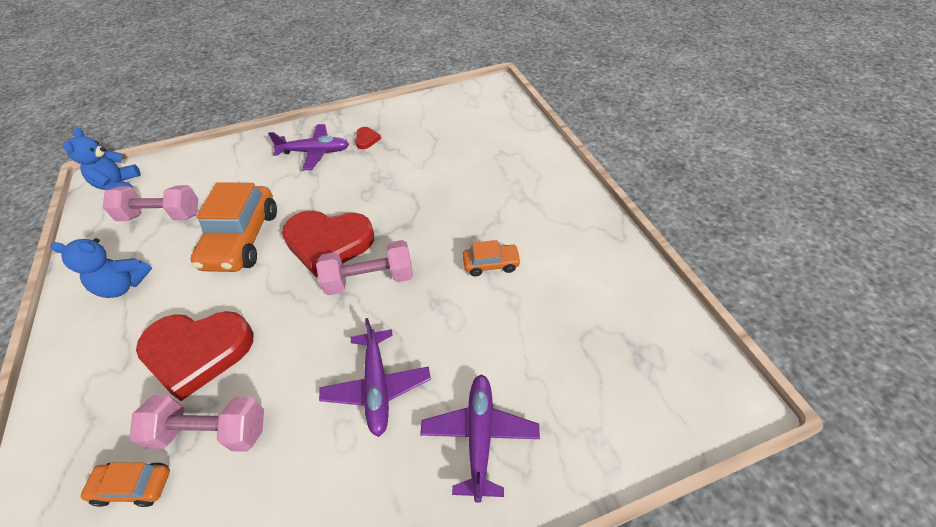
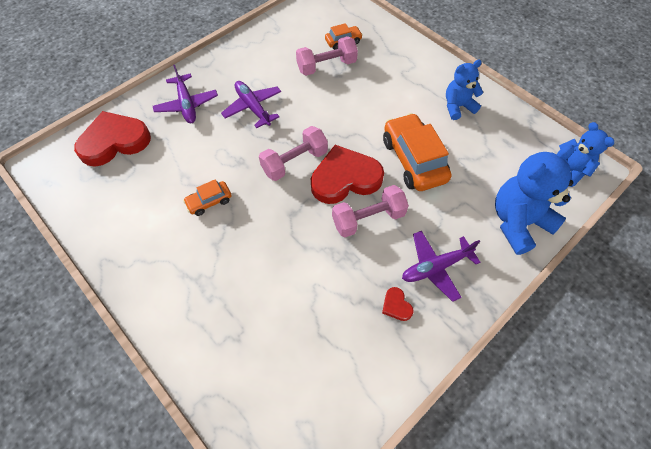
camera: 155 degrees right, 10 degrees up
pink dumbbell [103,185,198,221] -> pink dumbbell moved to [332,185,409,237]
red heart [136,311,254,401] -> red heart moved to [74,111,151,167]
none -> blue teddy bear [495,144,574,255]

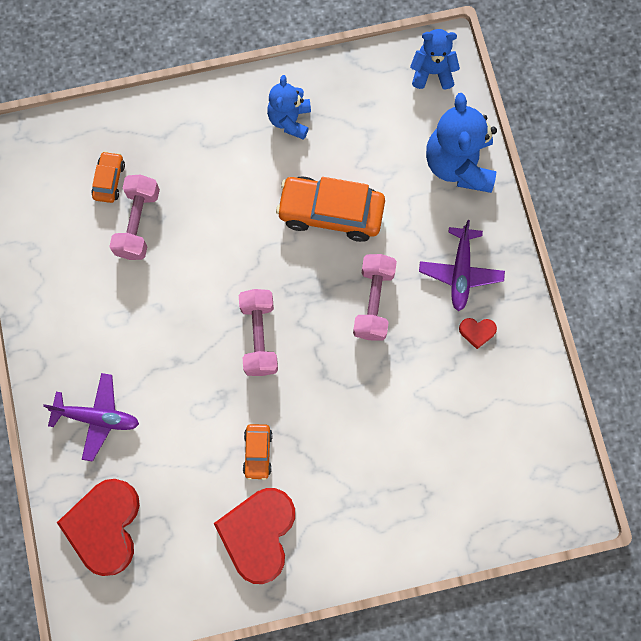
camera: 60 degrees left, 15 degrees up
purple plane [221,81,281,128] -> none
red heart [311,145,384,204] -> red heart moved to [214,488,295,584]

